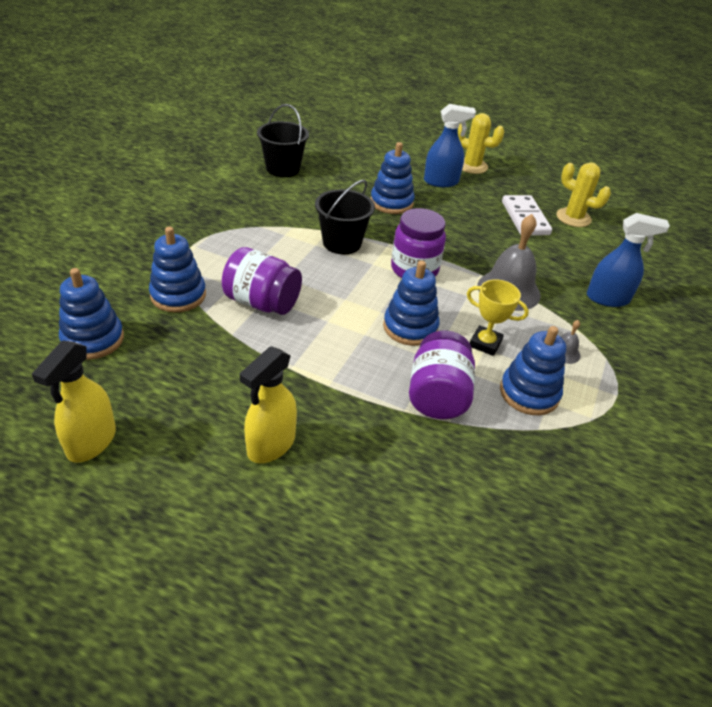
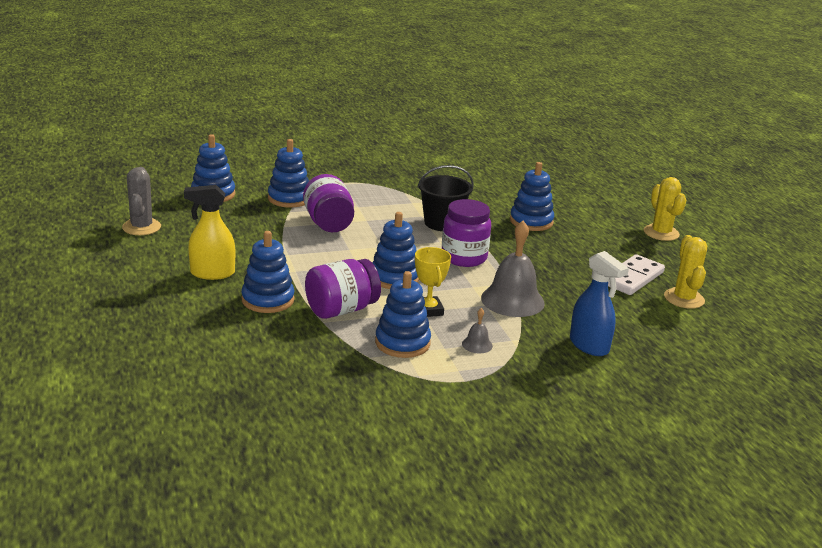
camera: 50 degrees right, 15 degrees down
yellow spray bottle [32,340,116,463] -> grey cactus [122,167,161,235]
black bucket [257,104,309,177] -> none
blue spray bottle [424,104,476,187] -> none
none -> blue stacking toy [241,231,295,313]

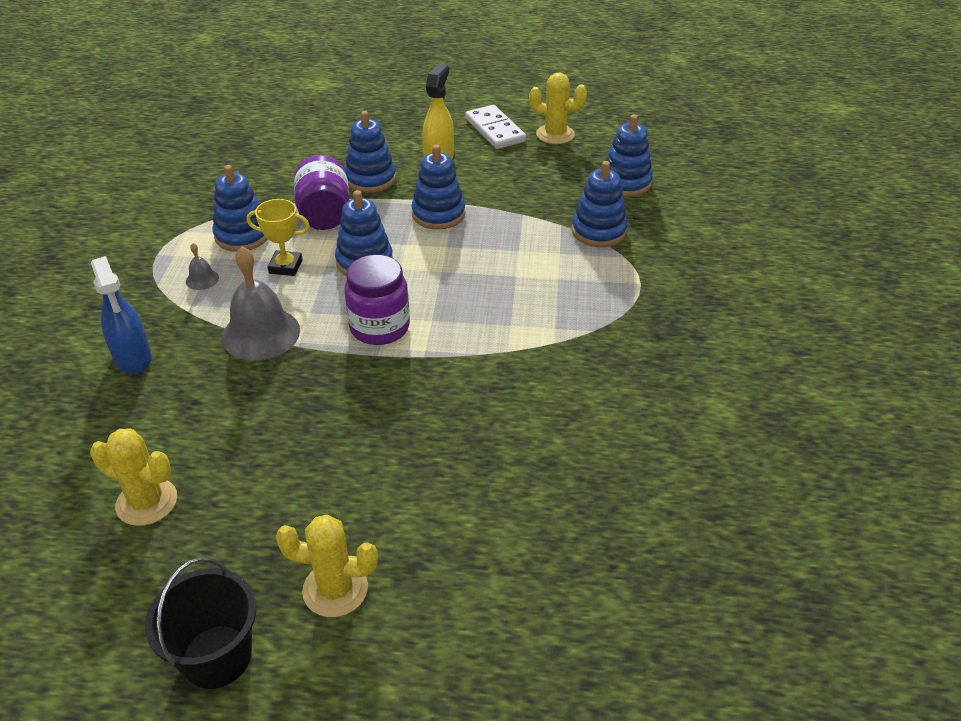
camera: 115 degrees right, 15 degrees up
grey cactus [122,167,161,235] -> yellow cactus [529,73,587,144]
purple jar [303,174,354,232] -> none
black bucket [418,165,473,231] -> black bucket moved to [145,557,256,689]
blue stacking toy [510,162,555,231] -> blue stacking toy moved to [411,145,465,230]
blue spray bottle [570,251,629,356] -> blue spray bottle turned 105 degrees counterclockwise [91,256,152,374]
white domino [608,254,665,295] -> white domino moved to [465,105,526,149]

